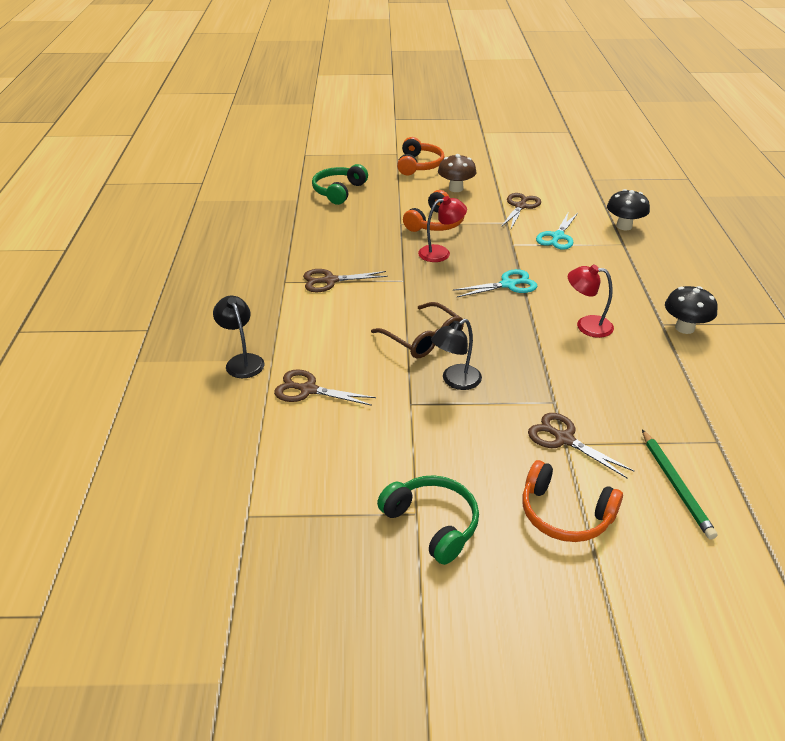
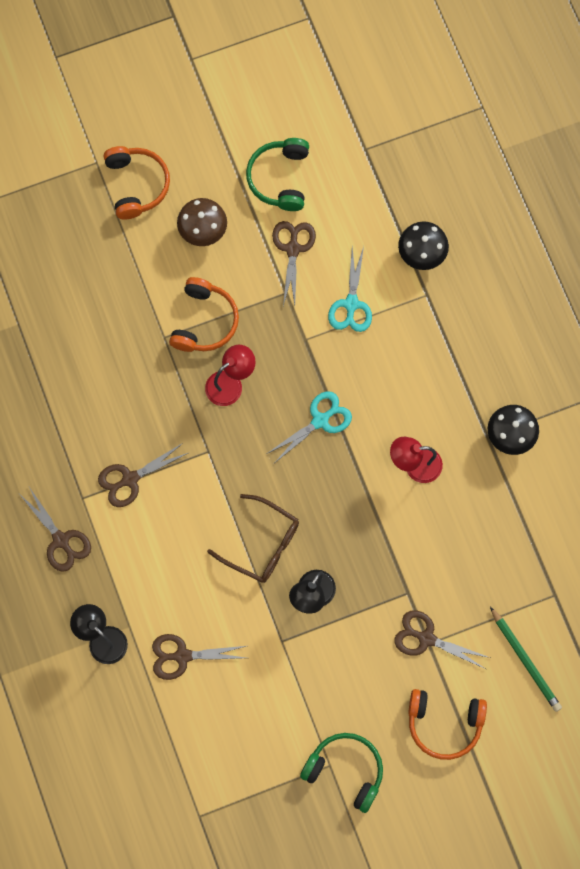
camera: 20 degrees left, 35 degrees up
green headphones [312,164,368,205] -> green headphones moved to [246,138,309,211]
none -> brown scissors [20,487,91,572]

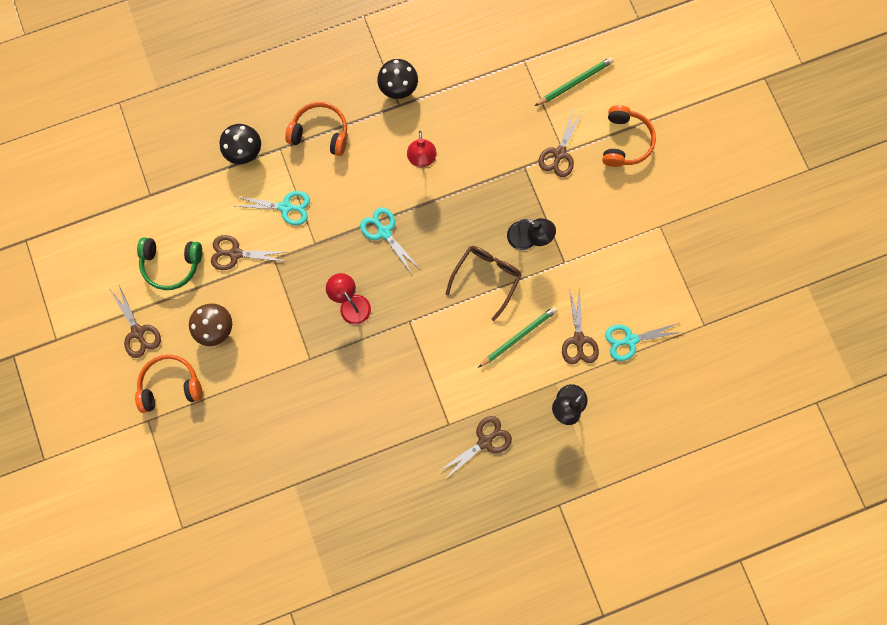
camera: 90 degrees left, 5 degrees up
brown scissors [98,443,190,507] -> brown scissors moved to [110,284,161,358]
orange headphones [169,277,239,352] -> orange headphones moved to [285,102,347,156]
green headphones [300,733,383,813] -> none
none -> green pencil [478,306,558,368]
none -> turquoise scissors [605,323,682,361]

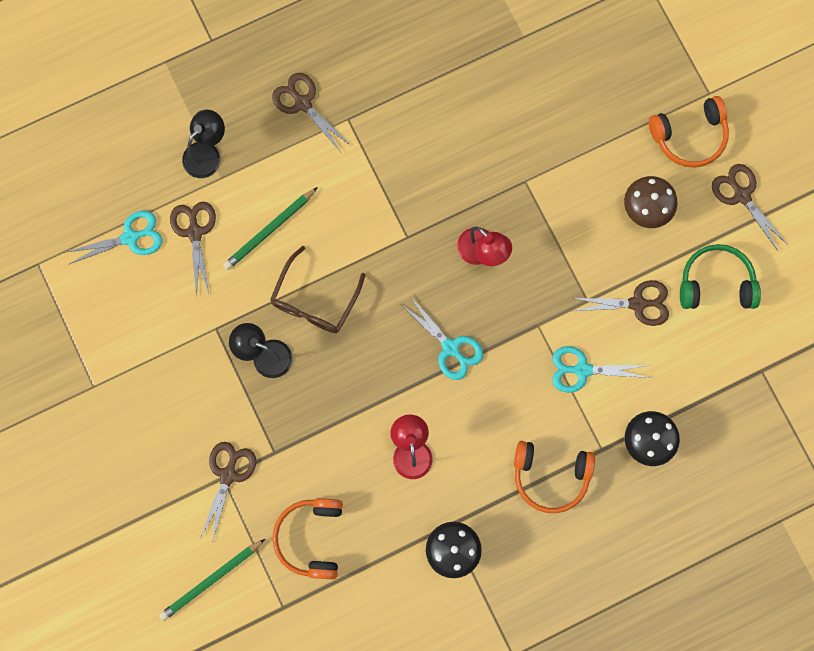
camera: 175 degrees right, 0 degrees up
brown scissors [440,416,512,478] -> brown scissors turned 90 degrees clockwise [272,73,350,152]
orange headphones [602,105,656,167] -> orange headphones moved to [273,498,343,579]

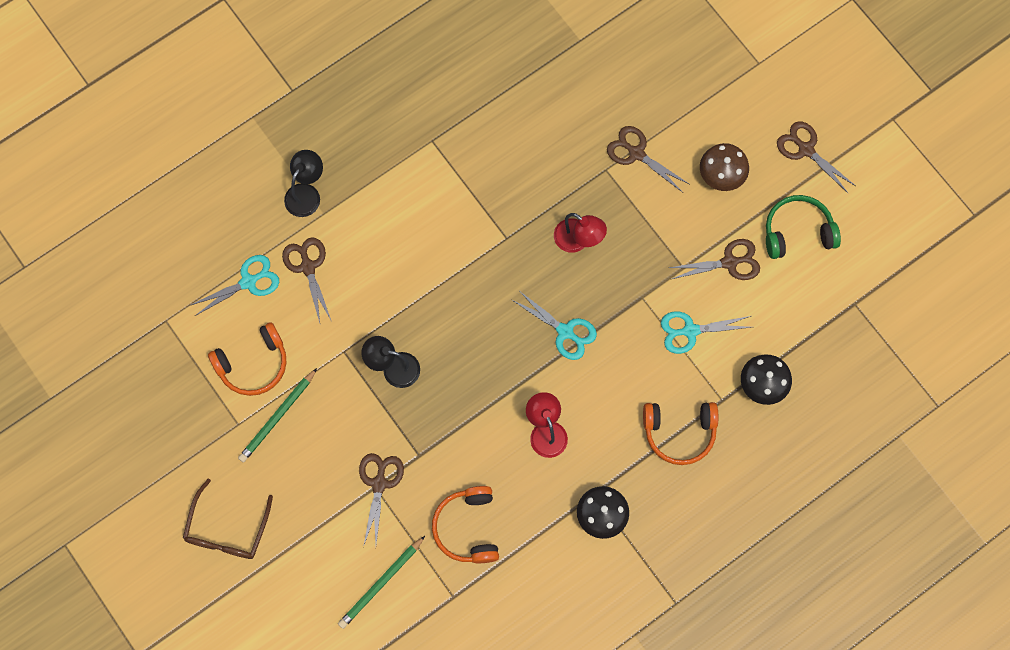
camera: 10 degrees left, 5 degrees down
green pencil [223,187,318,270] -> green pencil moved to [238,368,317,463]
brown glasses [270,246,365,333] -> brown glasses moved to [183,479,273,559]
brown scissors [272,73,350,152] -> brown scissors moved to [607,126,689,192]
orange headphones [649,96,729,168] -> orange headphones moved to [208,322,287,396]

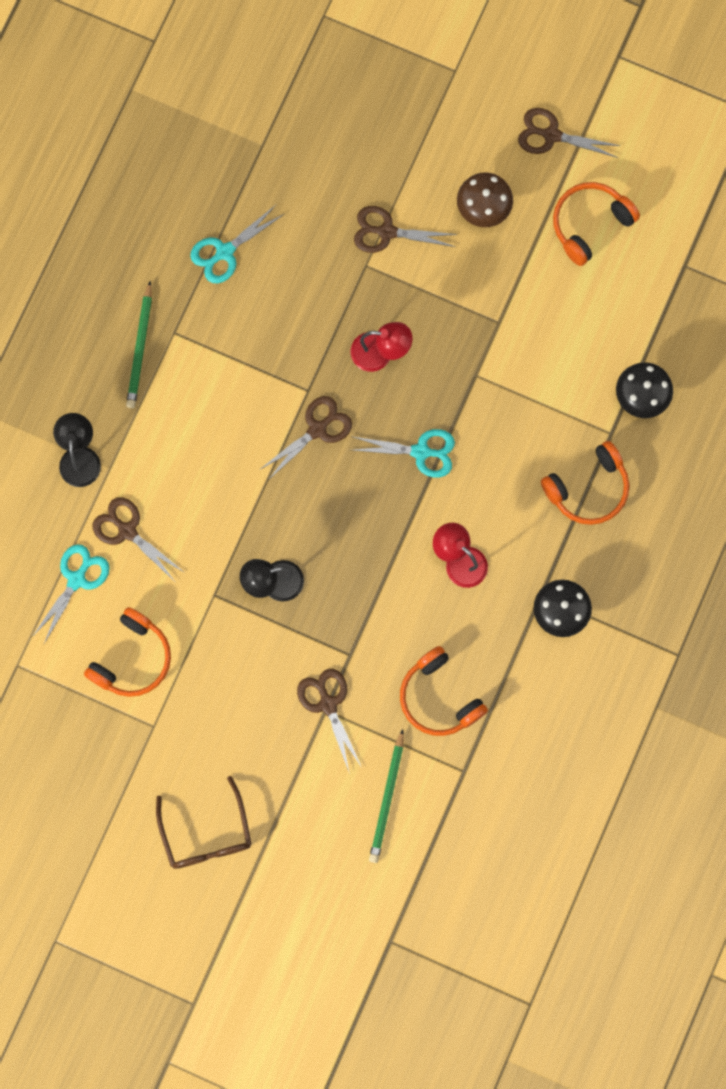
camera: 30 degrees left, 5 degrees up
green pencil [238,368,317,463] -> green pencil moved to [126,281,152,408]
turquoise scissors [661,311,752,354] -> turquoise scissors moved to [190,205,284,284]
brown scissors [669,239,760,280] -> brown scissors moved to [259,396,352,480]
green headphones [766,195,841,259] -> orange headphones [553,182,640,266]

